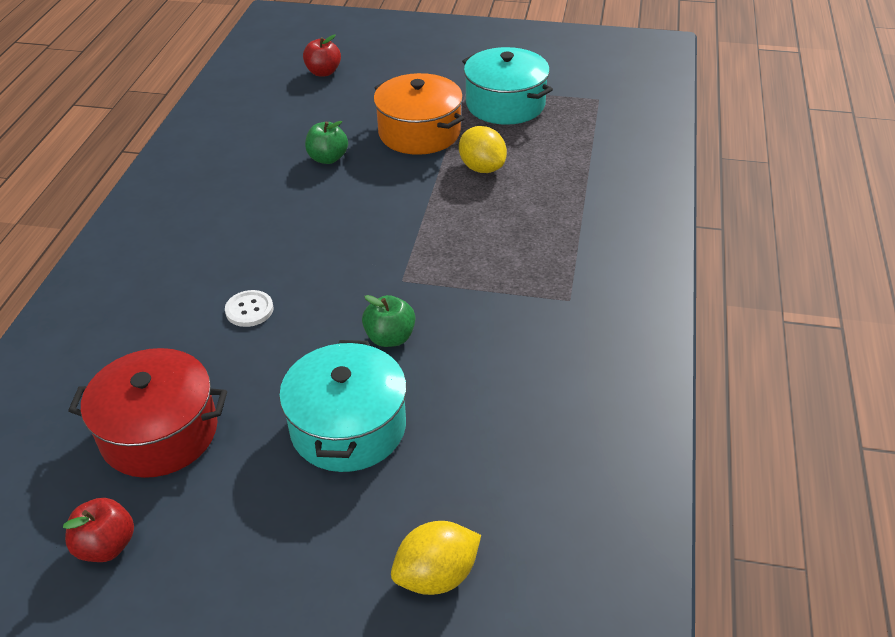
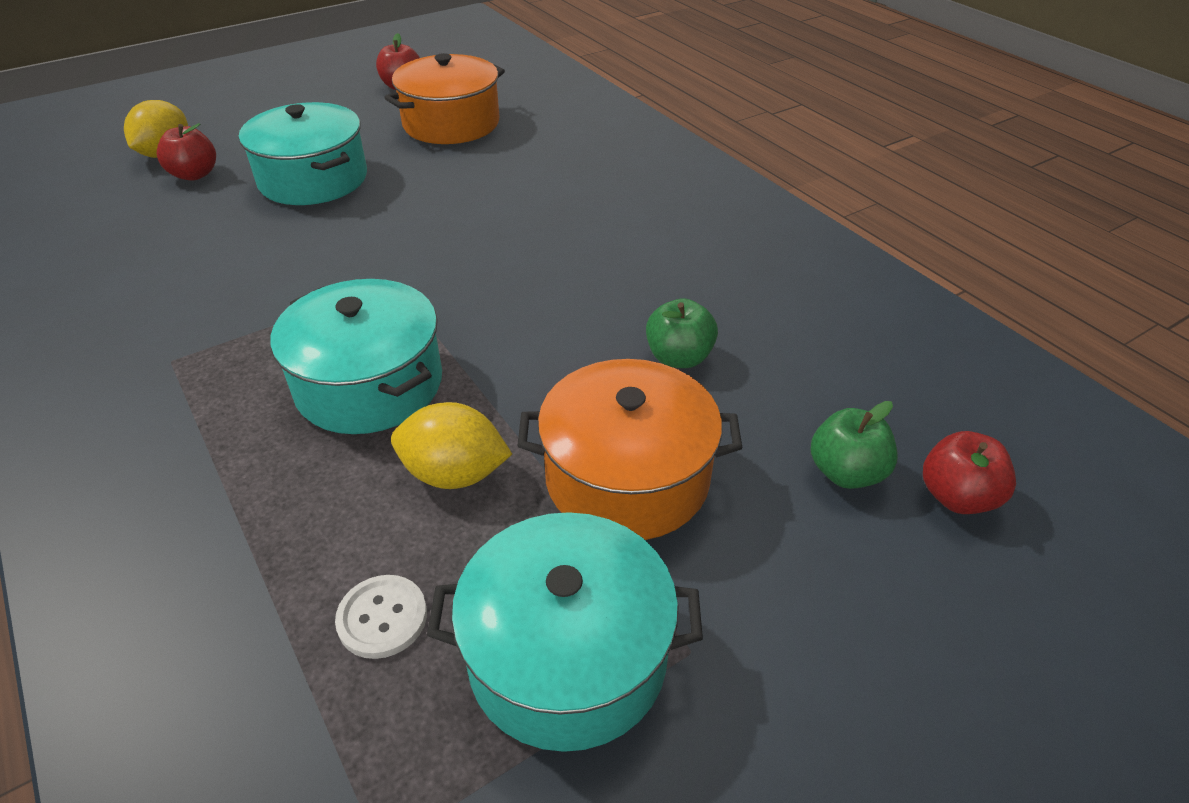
camera: 135 degrees right, 0 degrees up
red pot [68,348,227,478] -> orange pot [384,53,505,144]
white button [225,290,274,327] -> white button moved to [335,575,427,659]
green apple [362,295,415,347] -> green apple moved to [811,401,898,489]
none -> red apple [157,123,216,181]
none -> turquoise pot [270,279,442,434]

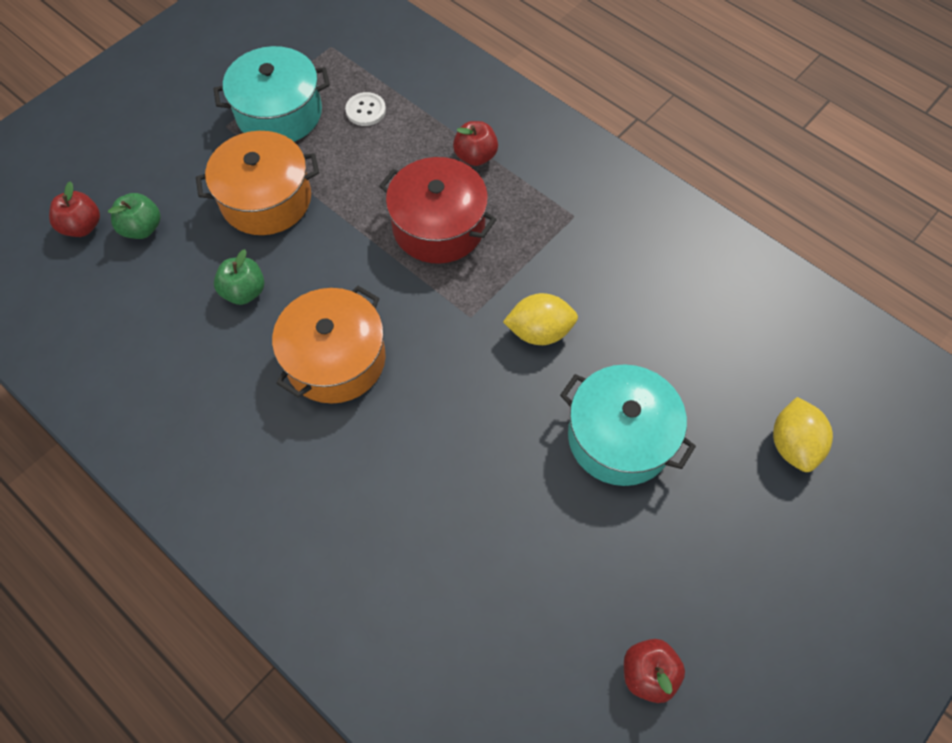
camera: 165 degrees right, 20 degrees up
red apple [157,123,216,181] -> red apple moved to [453,121,498,166]
turquoise pot [270,279,442,434] -> red pot [379,157,497,264]
orange pot [384,53,505,144] -> orange pot moved to [272,286,386,403]
yellow lemon [391,402,512,489] -> yellow lemon moved to [503,293,578,345]

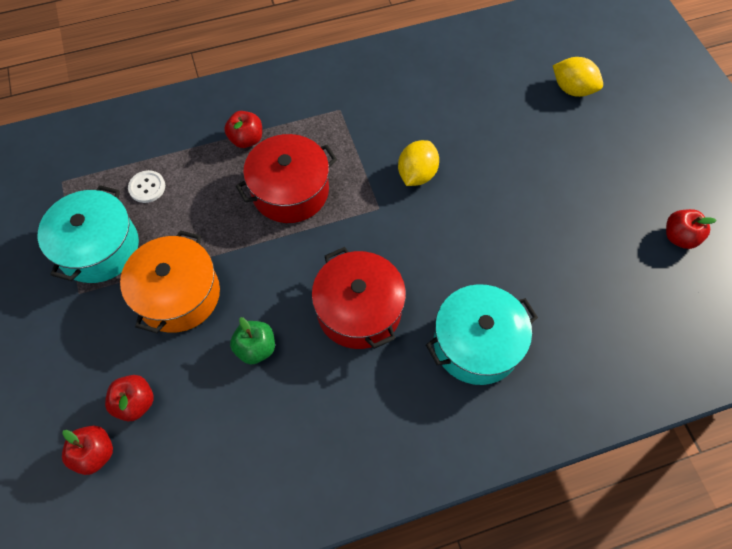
camera: 60 degrees left, 0 degrees up
green apple [108,193,161,239] -> red apple [105,375,154,421]
orange pot [272,286,386,403] -> red pot [312,247,406,349]
turquoise pot [560,365,696,486] -> turquoise pot moved to [426,284,538,385]

